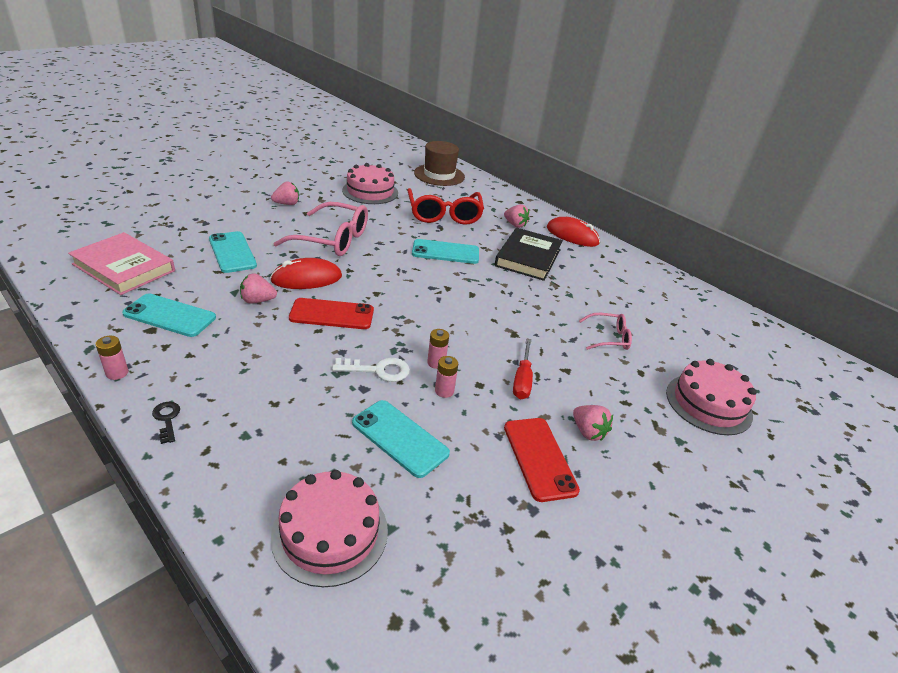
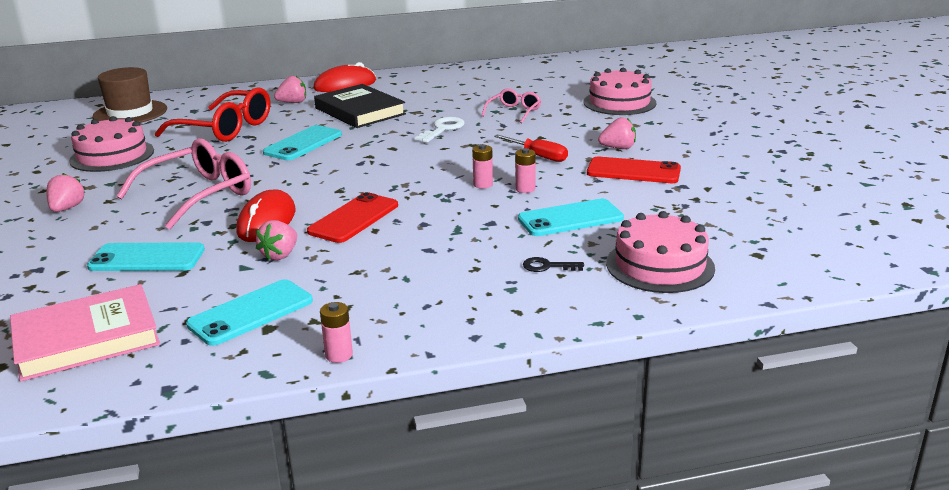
camera: 55 degrees left, 10 degrees down
black key [152,402,180,444] -> black key moved to [523,257,584,272]
white key [332,358,410,382] -> white key moved to [415,117,465,143]

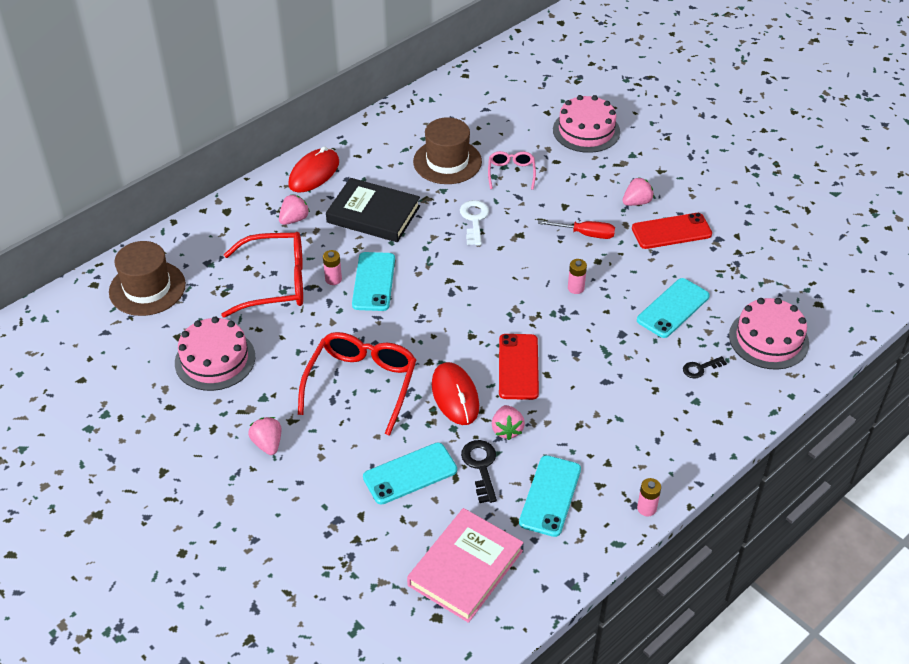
camera: 30 degrees left, 20 degrees up
pink glasses [116,138,251,229] -> red glasses [298,332,416,436]
pink battery [515,148,536,193] -> pink battery moved to [323,250,342,285]
none -> brown hat [413,117,482,184]
none -> black key [461,440,497,503]

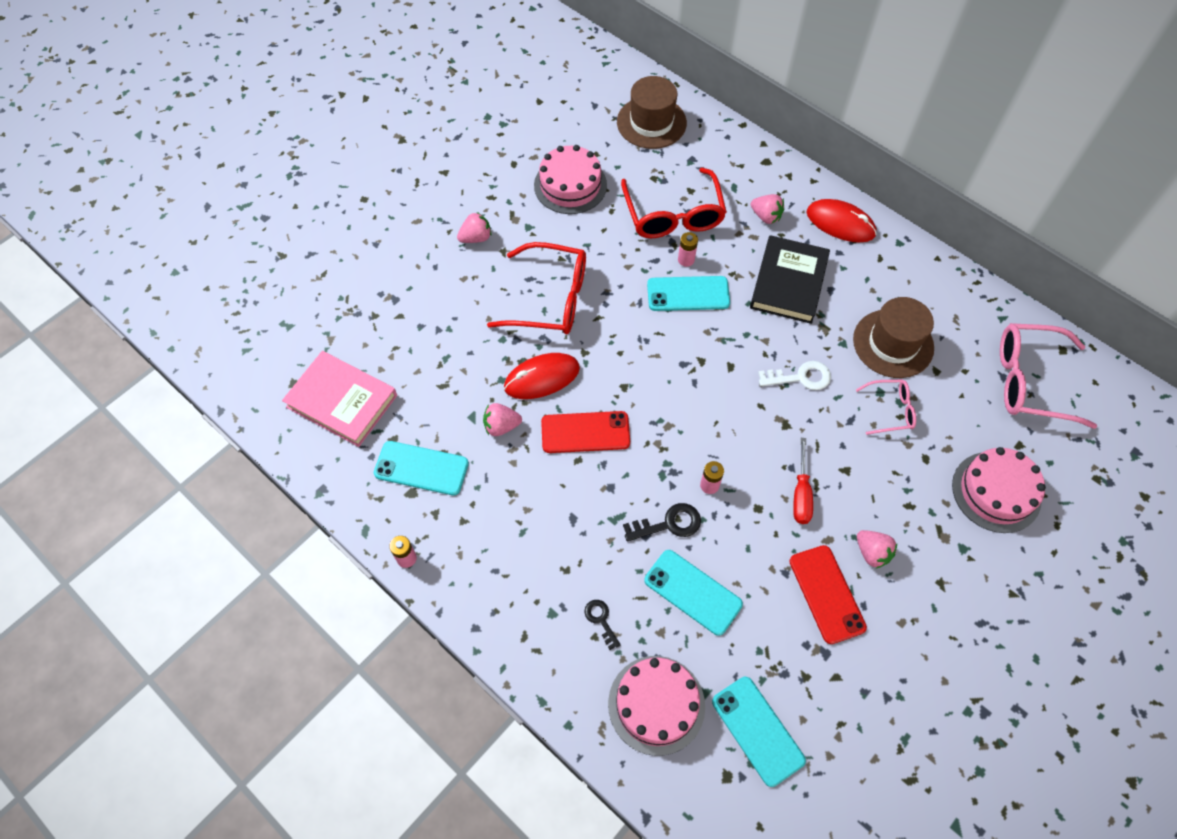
camera: 85 degrees right, 15 degrees up
turquoise phone [363,442,457,504] -> turquoise phone moved to [712,677,806,787]
black key [461,440,497,503] -> black key moved to [623,503,701,541]
none -> pink glasses [1000,323,1097,429]

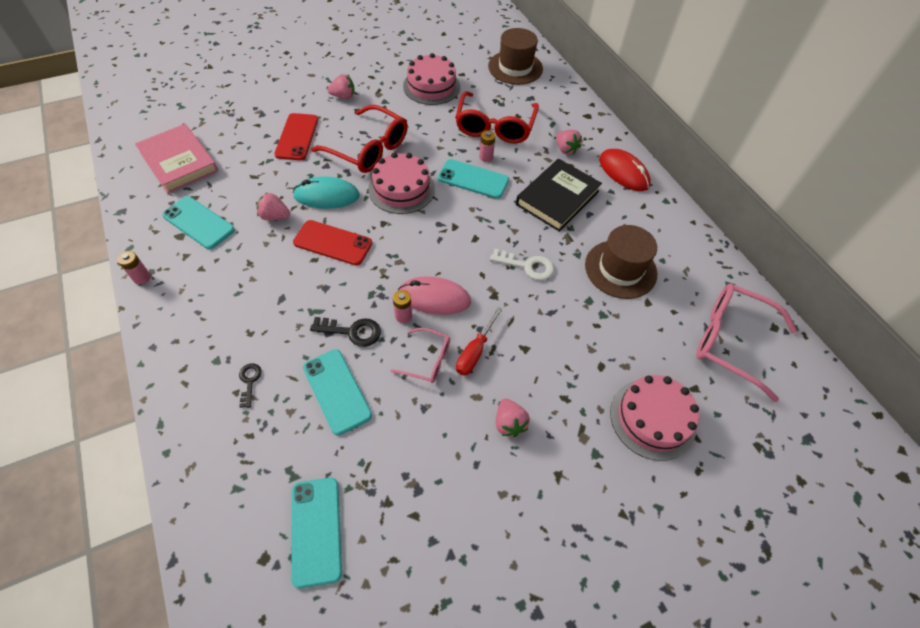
camera: 20 degrees right, 5 degrees down
red mouse [504,353,580,399] -> turquoise mouse [293,176,360,209]
pink cake [608,656,705,756] -> pink cake moved to [368,152,435,214]
red phone [789,545,867,644] -> red phone moved to [274,113,318,160]
pink glasses [856,380,916,435] -> pink glasses moved to [391,328,450,383]
none -> pink mouse [398,277,471,315]

